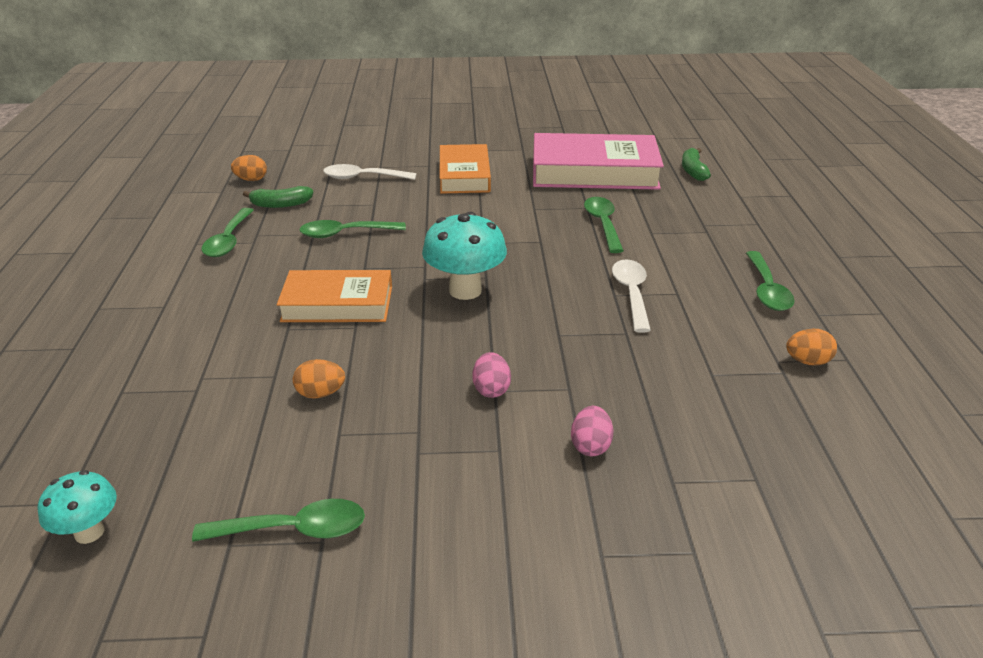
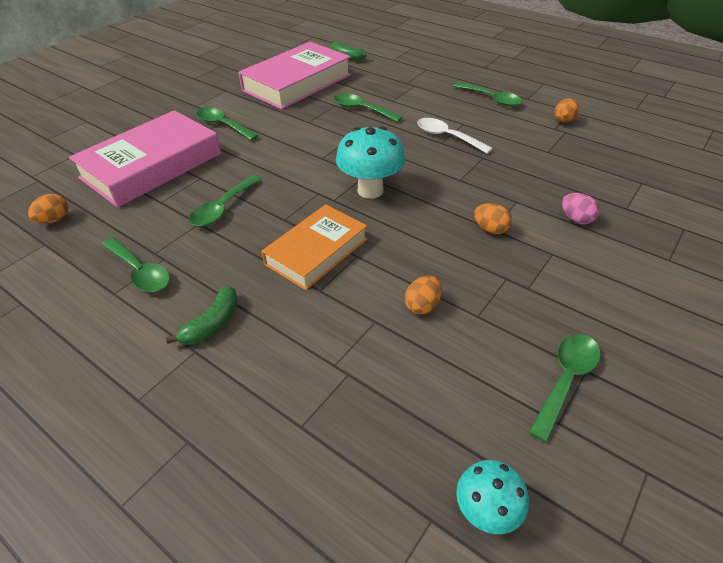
camera: 50 degrees left, 10 degrees up
green banana [243,186,313,208] -> green banana moved to [166,286,238,344]
white spoon [323,164,417,180] -> pink book [69,110,221,207]
orange book [440,144,491,193] -> green spoon [197,107,259,141]
pink egg [472,352,511,398] -> orange egg [474,203,512,234]

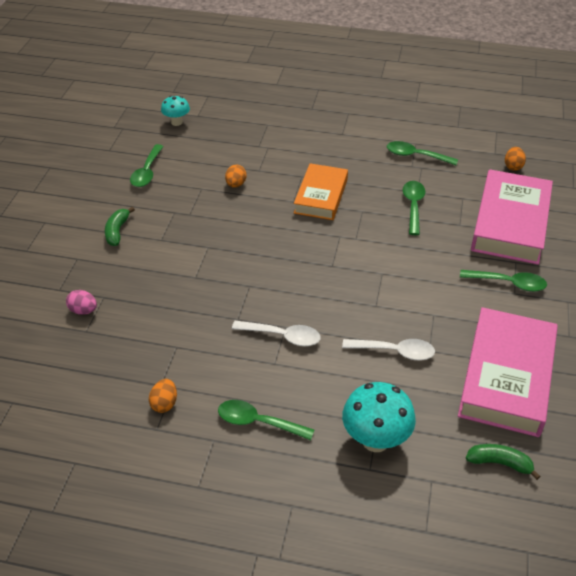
camera: 155 degrees right, 0 degrees up
green banana [166,286,238,344] -> green banana moved to [105,207,135,246]
green spoon [334,93,403,122] -> white spoon [342,339,435,360]
turquoise mushroom [336,126,405,199] -> turquoise mushroom moved to [342,382,416,452]
orange egg [474,203,512,234] -> none
pink egg [562,193,600,225] -> pink egg moved to [66,290,97,315]

